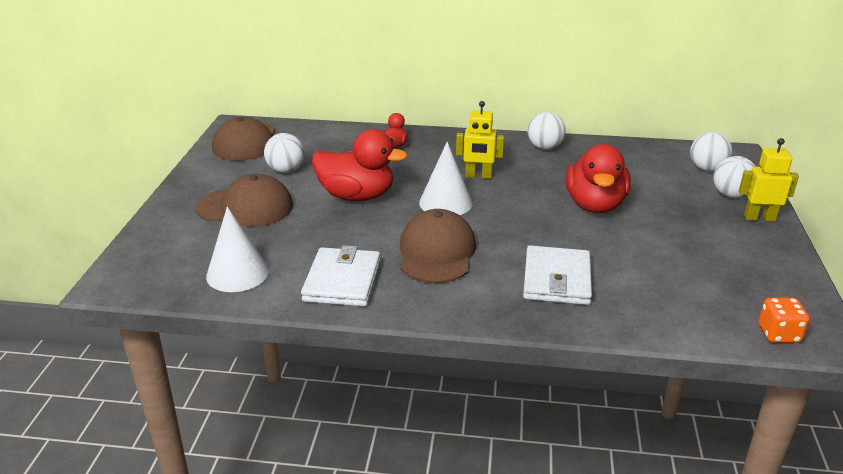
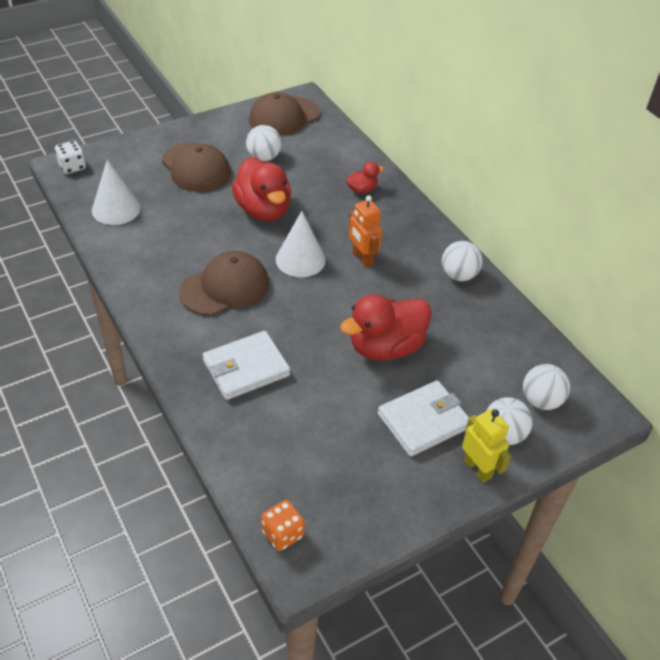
camera: 50 degrees right, 15 degrees up
white wallet [301,245,380,307] -> white wallet moved to [378,380,469,457]
yellow robot [456,101,504,179] -> orange robot [349,195,382,267]
none -> white dice [55,141,86,174]

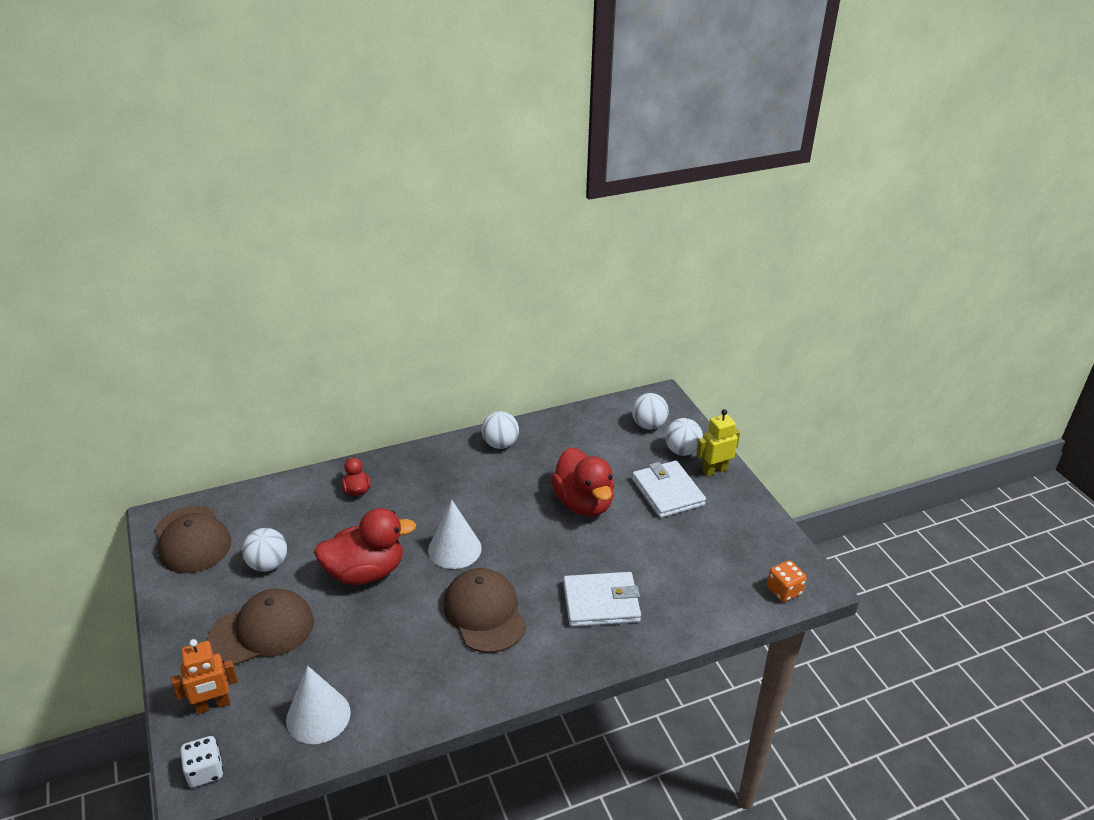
camera: 80 degrees left, 10 degrees down
white wallet [203,331,290,400] -> white wallet turned 75 degrees counterclockwise [563,572,641,627]
orange robot [349,195,382,267] -> orange robot moved to [171,639,238,714]

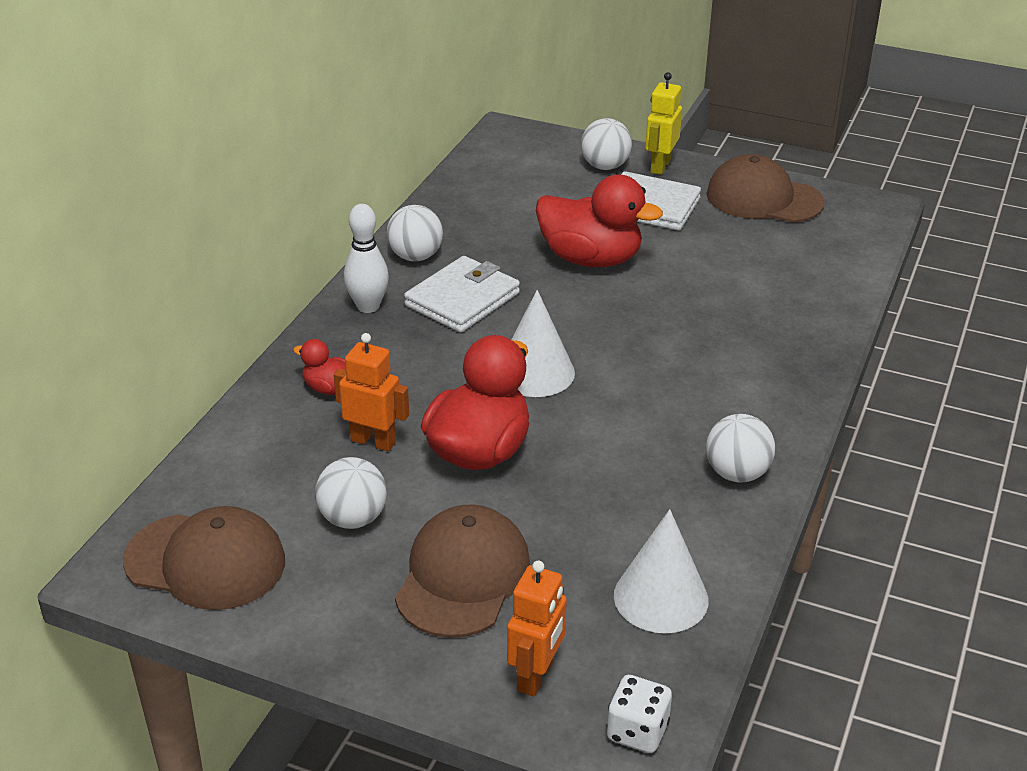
camera: 45 degrees left, 0 degrees up
brown cap [443,568,526,653] -> brown cap moved to [706,154,825,223]
white wallet [563,572,641,627] -> white wallet moved to [404,256,520,333]
white ball [632,393,669,430] -> white ball moved to [706,414,775,483]
orange dice [767,560,807,602] -> none
none -> orange robot [334,333,409,451]
none -> white bowling pin [344,204,389,313]

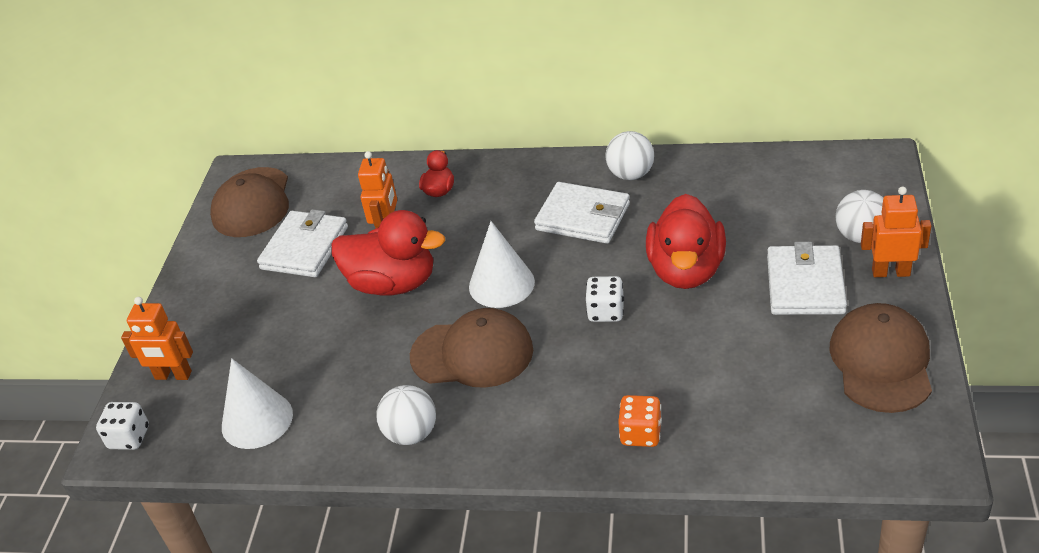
camera: 80 degrees right, 5 degrees up
white ball [315,457,387,529] -> white wallet [257,209,348,277]
white bowling pin [344,204,389,313] -> none
brown cap [395,504,530,638] -> brown cap moved to [410,308,533,388]
yellow robot [645,72,682,175] -> orange robot [861,187,931,277]
none -> white dice [586,276,624,322]
none -> orange dice [618,395,662,447]

